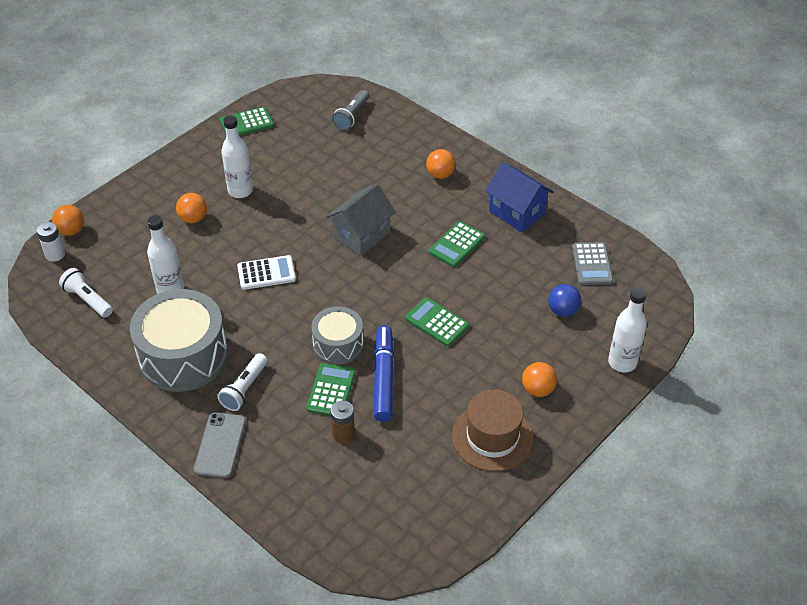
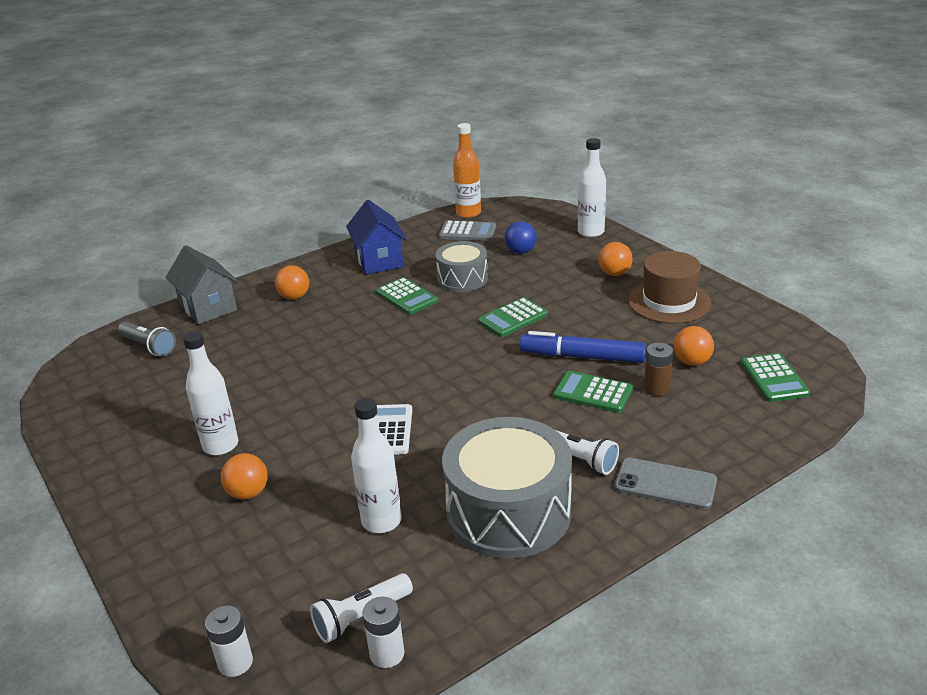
camera: 75 degrees left, 15 degrees down
orange ball [52,205,84,236] -> orange ball moved to [673,326,714,366]
green calculator [220,107,274,136] -> green calculator moved to [741,353,810,402]
grey drum [311,306,364,365] -> grey drum moved to [436,241,488,292]
grey house [326,183,396,256] -> grey house moved to [166,245,238,325]
blue house [485,162,554,233] -> blue house turned 75 degrees counterclockwise [346,200,407,274]
none -> white battery [363,597,404,668]
none -> orange bottle [453,123,481,218]

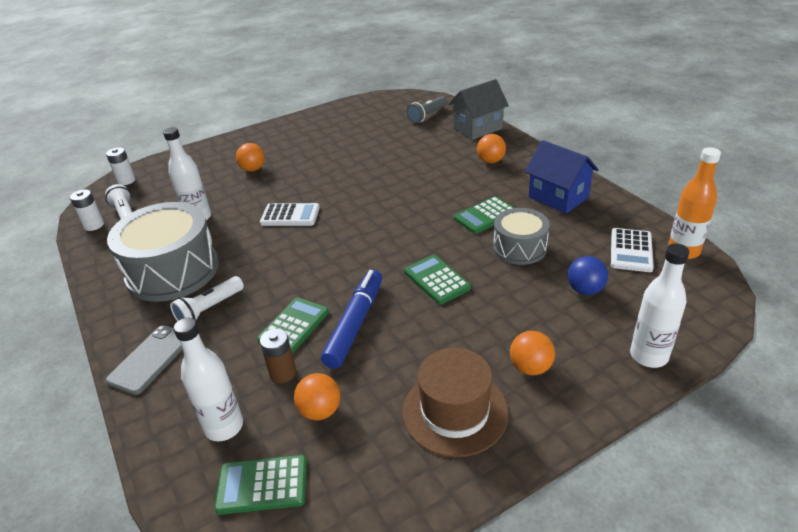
camera: 95 degrees right, 5 degrees up
white bottle [183,331,238,455] -> white bottle moved to [173,318,243,441]
blue house [346,200,407,274] -> blue house turned 60 degrees clockwise [525,140,599,214]
grey calculator [439,220,496,241] -> white calculator [611,228,654,272]

